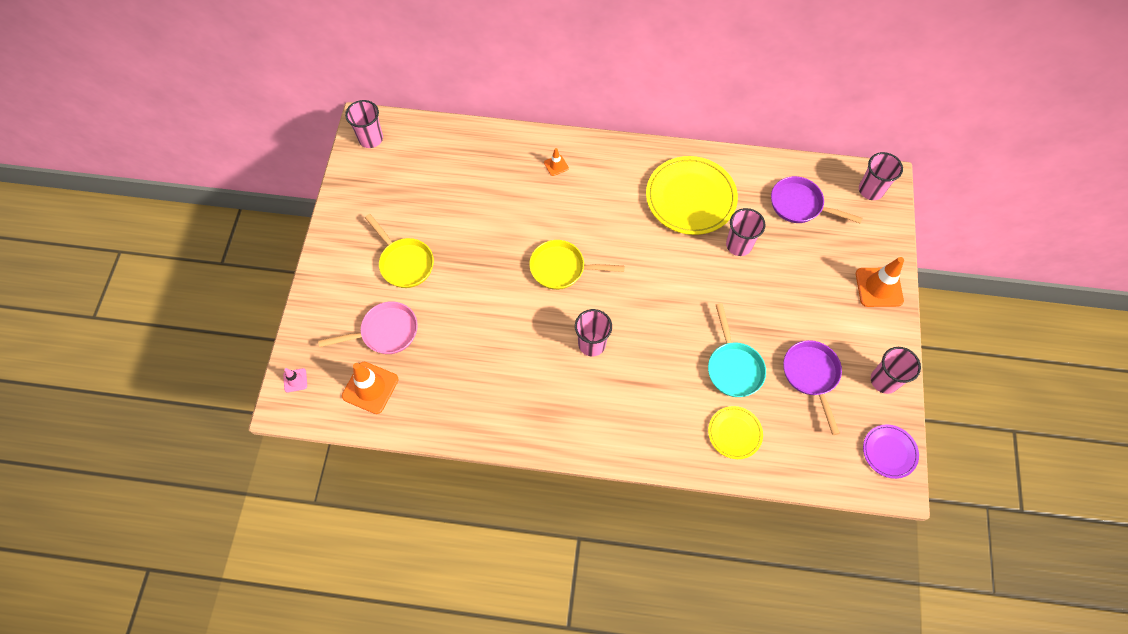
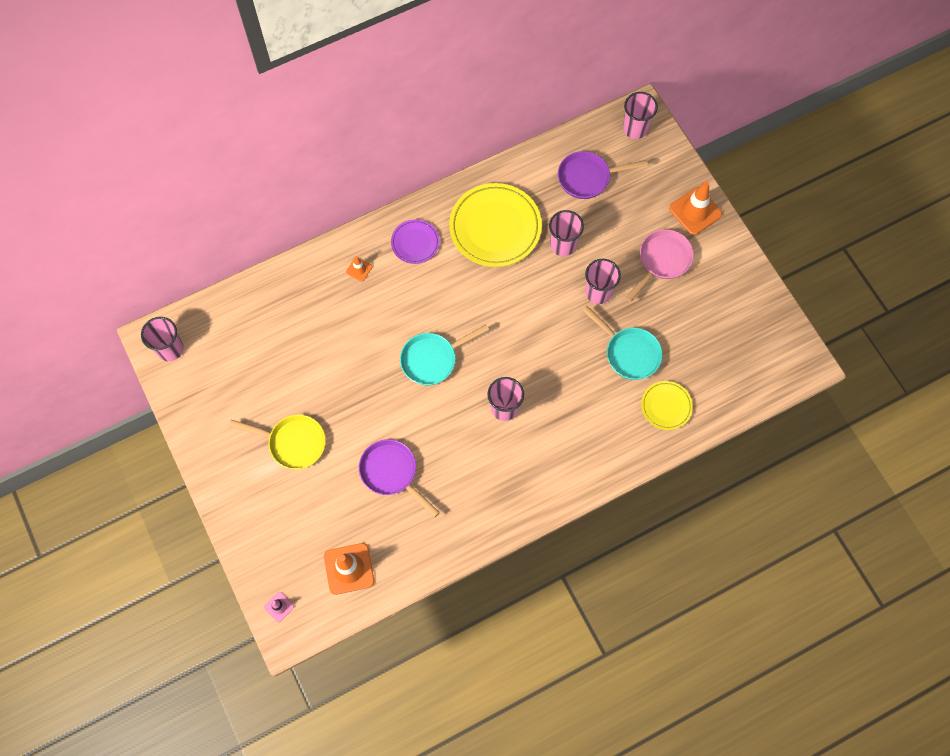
camera: 35 degrees left, 5 degrees up
pink pan [318,301,418,354] -> pink pan moved to [626,229,694,302]
yellow pan [529,240,624,290] -> turquoise pan [400,324,489,385]
purple pan [783,340,842,435] -> purple pan moved to [359,439,440,518]
purple plate [863,424,919,479] -> purple plate moved to [391,219,440,264]
pink cup [871,347,921,394] -> pink cup moved to [585,259,621,304]

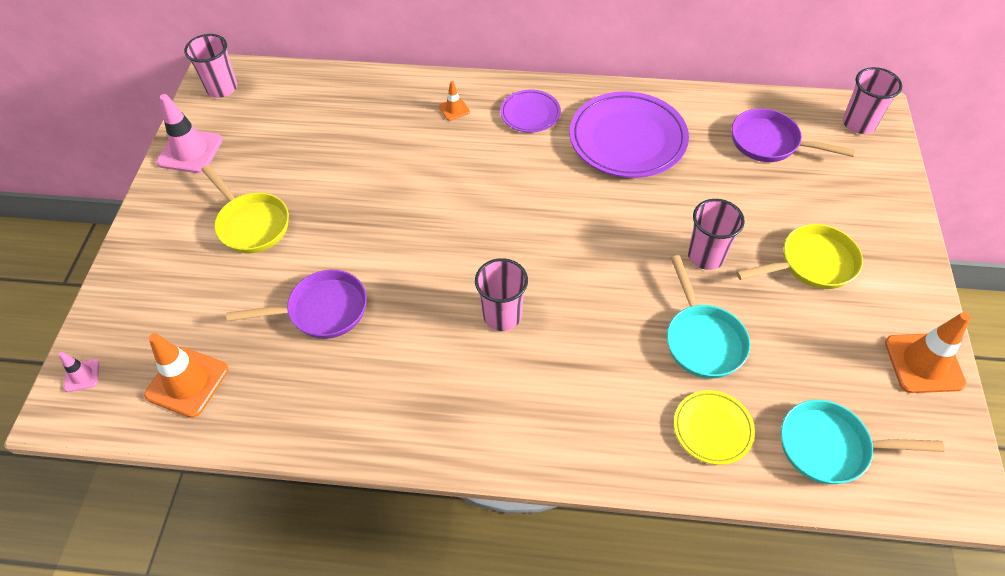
camera: 35 degrees right, 15 degrees down
purple pan [359,439,440,518] -> purple pan turned 90 degrees clockwise [226,270,367,339]
turquoise pan [400,324,489,385] -> turquoise pan moved to [781,400,944,484]
yellow plate [449,183,542,267] -> purple plate [570,91,689,178]
pink cup [549,210,584,256] -> none
pink pan [626,229,694,302] -> yellow pan [736,224,863,289]
orange traffic cone [669,181,722,235] -> orange traffic cone moved to [885,312,971,393]
none -> pink traffic cone [156,94,223,173]

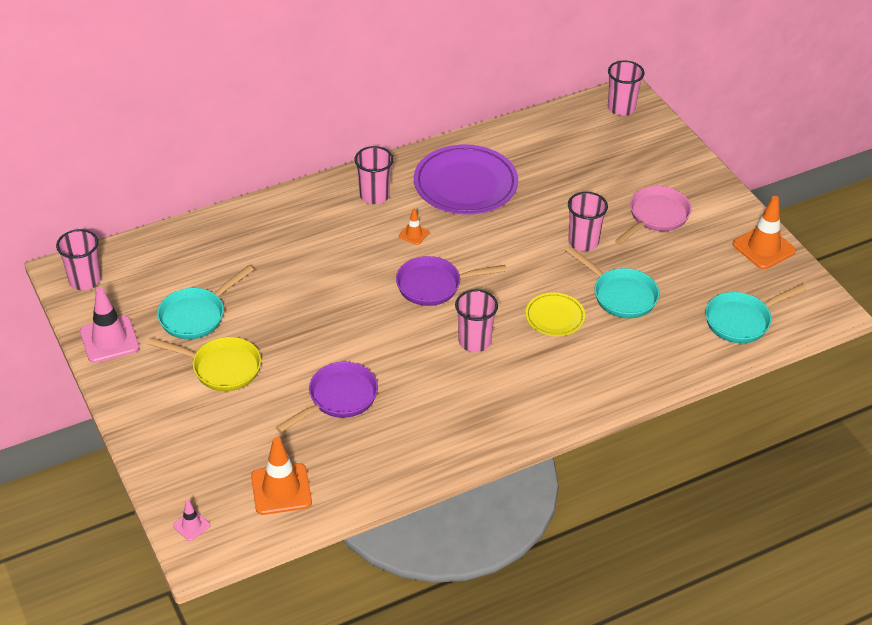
camera: 35 degrees left, 10 degrees down
orange traffic cone [439,81,470,121] -> orange traffic cone moved to [399,208,429,245]
purple plate [500,90,561,133] -> pink cup [354,146,394,204]
yellow plate [674,390,755,465] -> yellow plate moved to [525,293,585,336]
purple pan [732,108,855,162] -> purple pan moved to [396,256,507,306]
yellow pan [736,224,863,289] -> pink pan [615,186,691,245]
none -> turquoise pan [157,265,254,339]

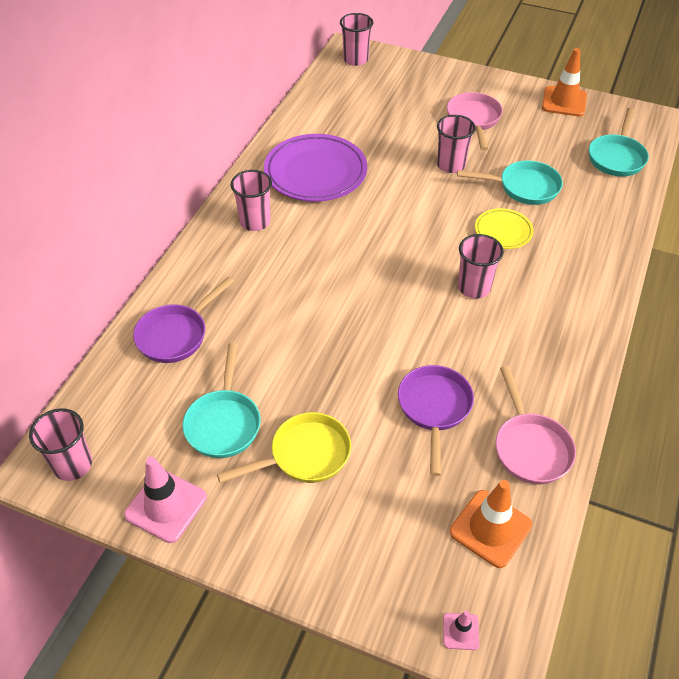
camera: 40 degrees left, 5 degrees up
purple pan [396,256,507,306] -> purple pan moved to [133,277,234,363]
orange traffic cone [399,208,429,245] -> none
none -> pink pan [496,366,576,484]

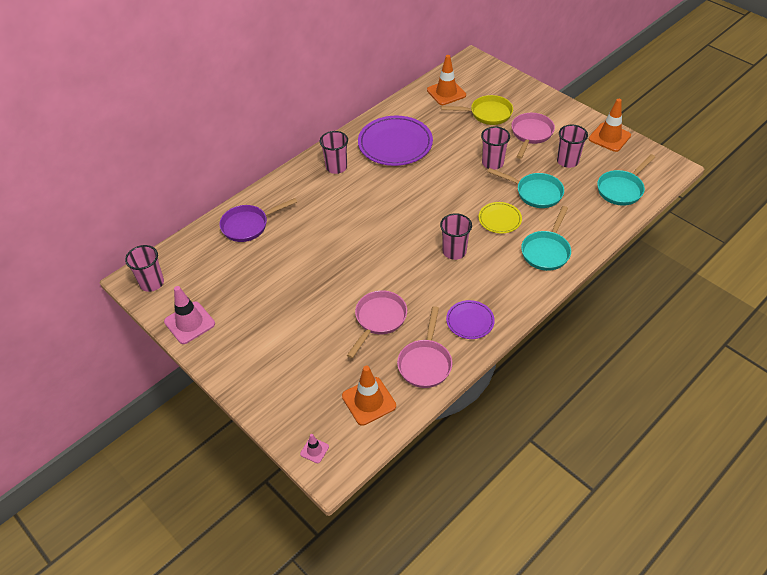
camera: 25 degrees right, 0 degrees up
turquoise pan [182,343,261,458] -> turquoise pan moved to [521,206,571,271]
yellow pan [217,412,351,483] -> yellow pan moved to [441,95,513,125]
pink cup [340,13,373,66] -> pink cup moved to [557,124,588,168]
purple pan [398,365,474,476] -> pink pan [347,290,407,358]
none -> orange traffic cone [427,55,466,105]
none -> purple plate [446,300,495,339]

